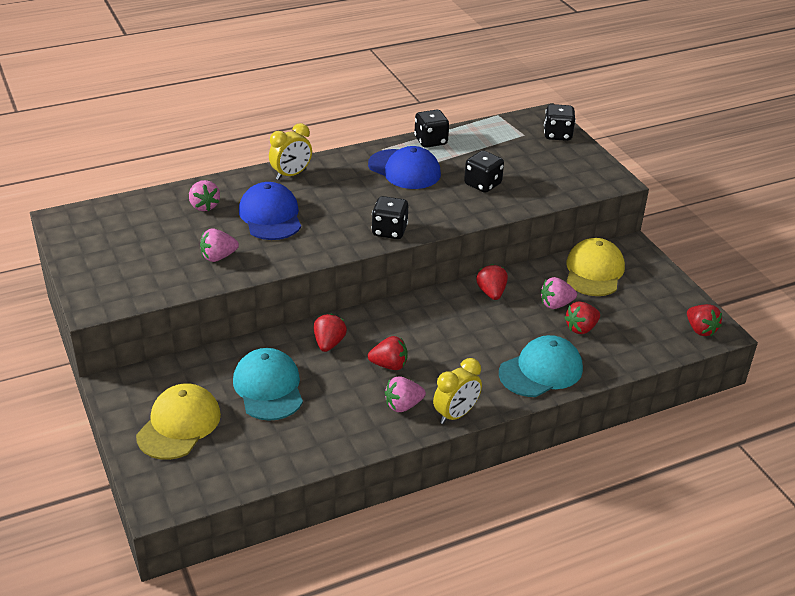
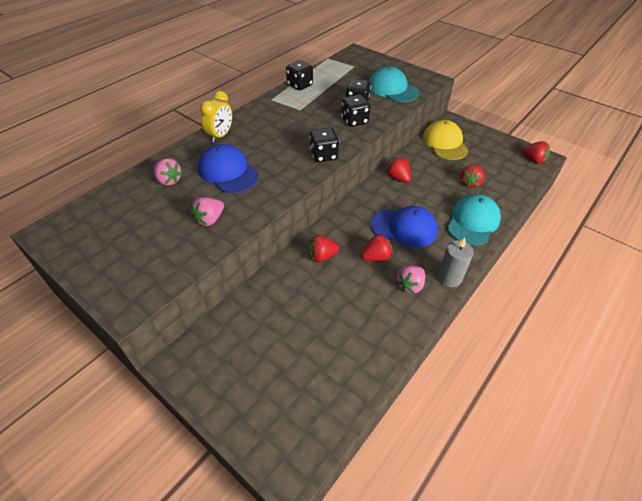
camera: 25 degrees left, 10 degrees up
yellow cap [136,383,221,460] -> none
turquoise cap [233,348,303,421] -> turquoise cap moved to [369,66,419,102]
red strawberry [314,314,347,352] -> red strawberry turned 90 degrees counterclockwise [308,235,339,262]
blue cap [368,146,441,189] -> blue cap moved to [371,206,438,248]
yellow clock [433,358,482,424] -> grey candle [438,238,474,287]
pink strawberry [540,277,577,309] -> none
black dice [544,104,576,141] -> black dice moved to [341,94,370,127]

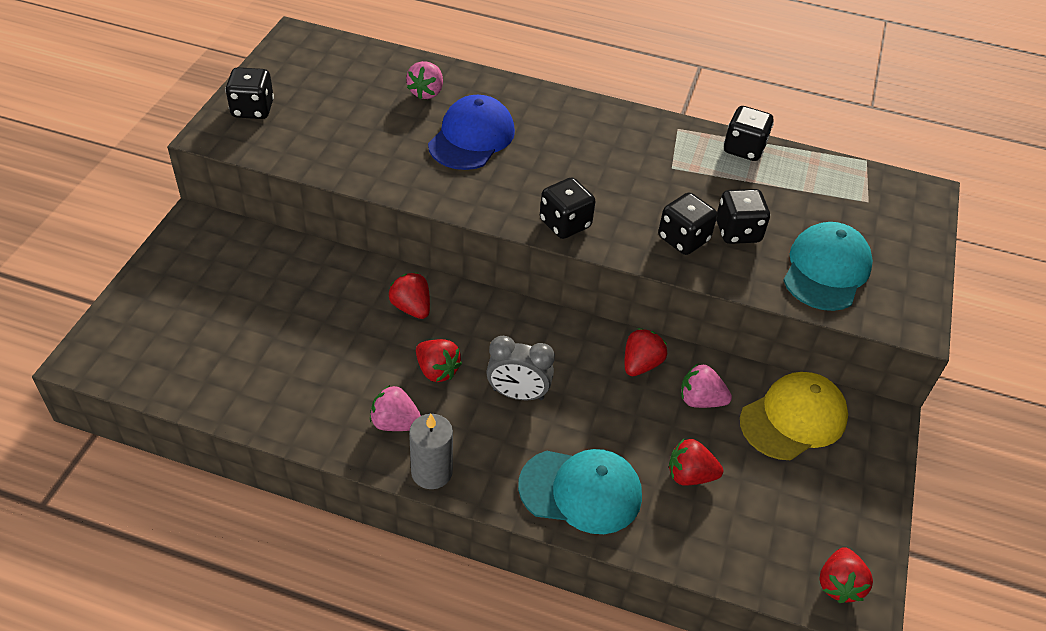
camera: 65 degrees right, 0 degrees up
pink strawberry [191,197,224,226] -> pink strawberry moved to [681,364,732,408]
yellow clock [200,91,232,142] -> none
blue cap [371,206,438,248] -> grey clock [486,336,555,400]
none -> black dice [225,67,274,119]

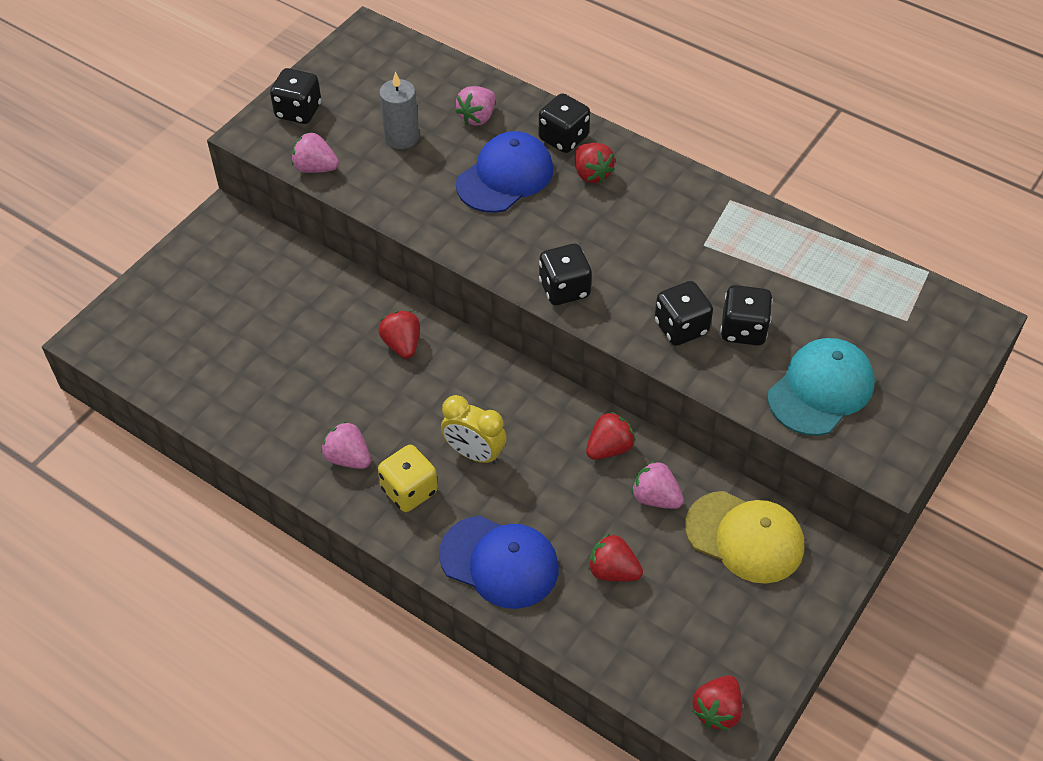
camera: 20 degrees right, 5 degrees up
grey candle [409,414,453,489] -> grey candle moved to [379,72,419,149]
red strawberry [416,339,462,382] -> red strawberry moved to [575,143,615,183]
grey clock [486,336,555,400] -> yellow clock [441,395,507,464]
turquoise cap [518,449,642,534] -> blue cap [439,516,559,609]
black dice [724,106,774,161] -> black dice moved to [539,93,590,153]
yellow cap [740,372,848,460] -> yellow cap turned 45 degrees clockwise [685,491,804,584]
none -> pink strawberry [292,132,339,173]
none -> yellow dice [378,445,438,512]

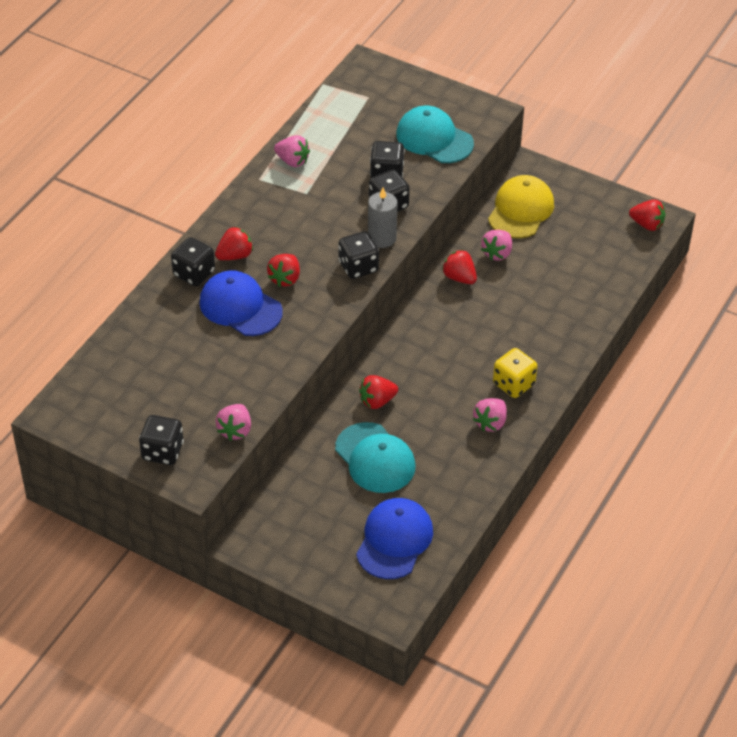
camera: 95 degrees left, 5 degrees down
grey candle [379,72,419,149] -> grey candle moved to [368,187,397,248]
blue cap [439,516,559,609] -> blue cap moved to [356,498,433,579]
yellow clock [441,395,507,464] -> none
pink strawberry [455,86,495,126] -> pink strawberry moved to [274,135,310,167]
red strawberry [588,534,643,582] -> red strawberry moved to [267,254,300,287]
none -> turquoise cap [335,422,416,493]

